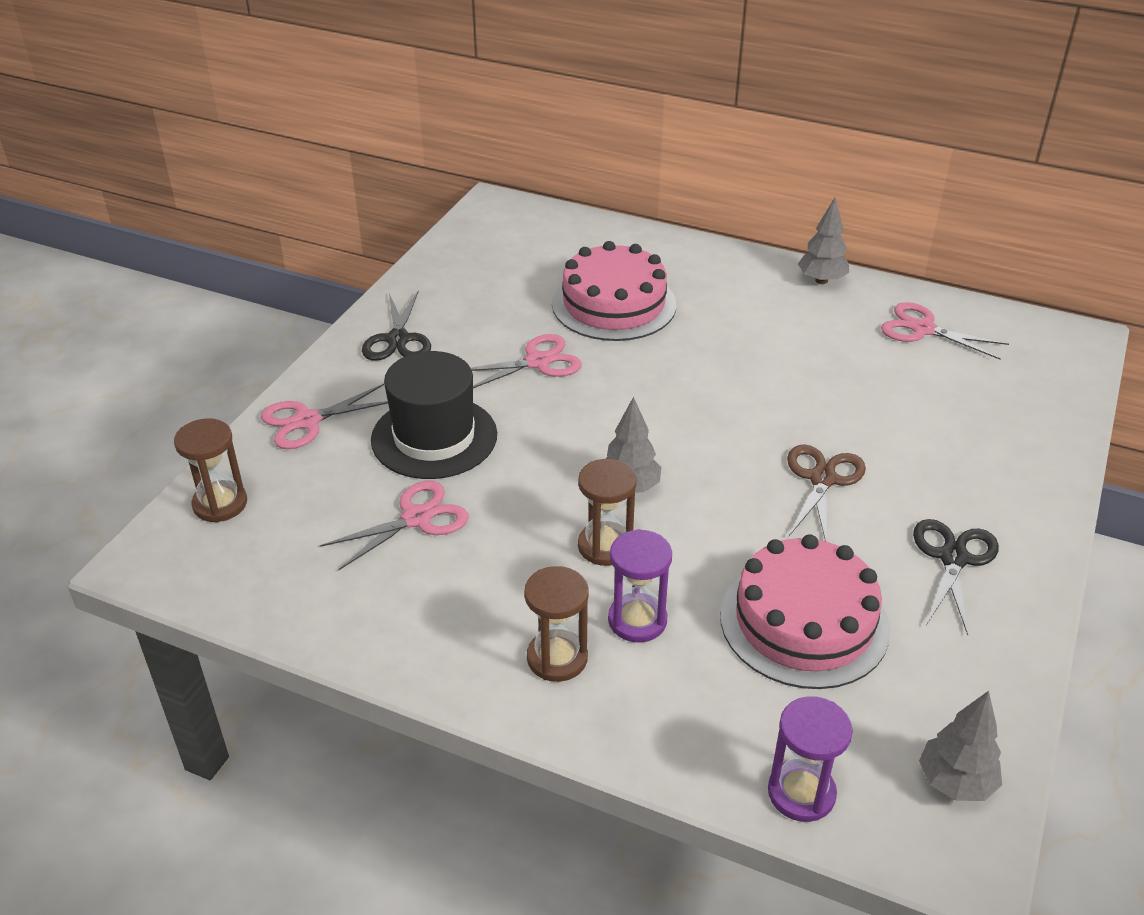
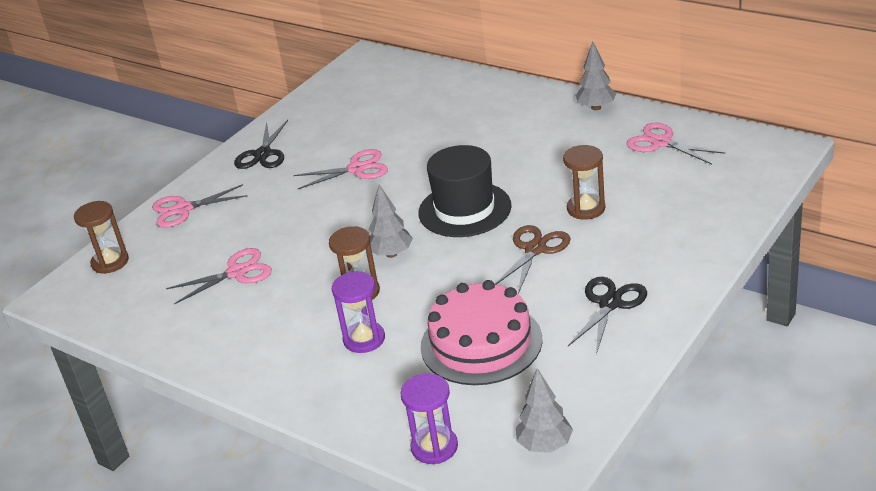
camera: 15 degrees right, 5 degrees down
black hat [371,351,497,479] -> black hat moved to [418,145,512,237]
brown hourglass [524,566,589,682] -> brown hourglass moved to [563,145,605,220]
pink cake [552,241,676,341] -> none

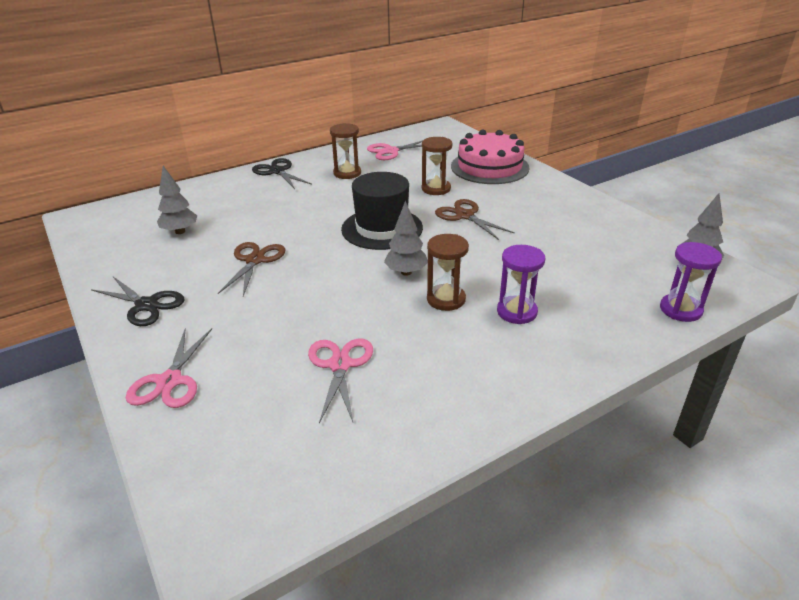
camera: 70 degrees left, 0 degrees up
brown hourglass [74,201,129,274] -> brown hourglass moved to [330,123,361,179]
pink scissors [293,149,388,190] -> brown scissors [218,242,285,296]
pink cake [421,280,542,385] -> pink cake moved to [451,129,530,184]
black scissors [568,277,647,354] -> black scissors moved to [252,158,311,189]
grey tree [575,42,616,110] -> grey tree moved to [157,166,197,234]

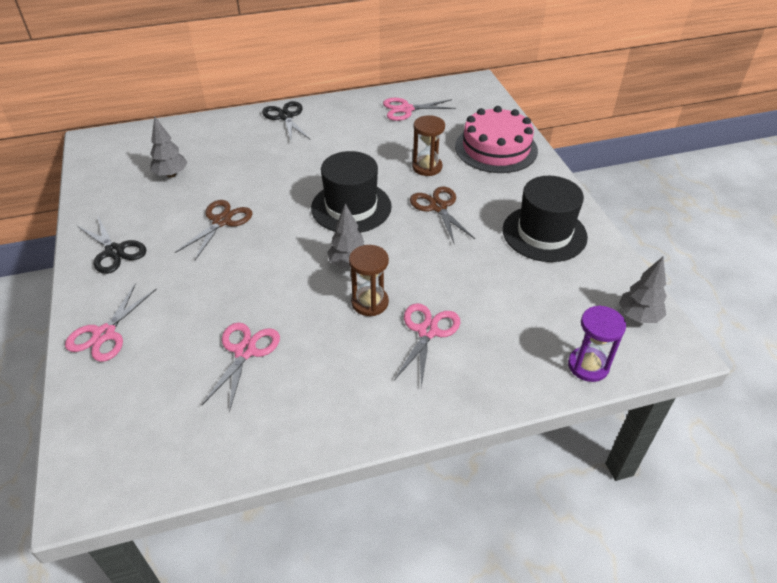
camera: 15 degrees right, 10 degrees up
brown hourglass [330,123,361,179] -> none
purple hourglass [497,245,545,324] -> pink scissors [394,303,460,388]
none -> black hat [503,176,588,262]

